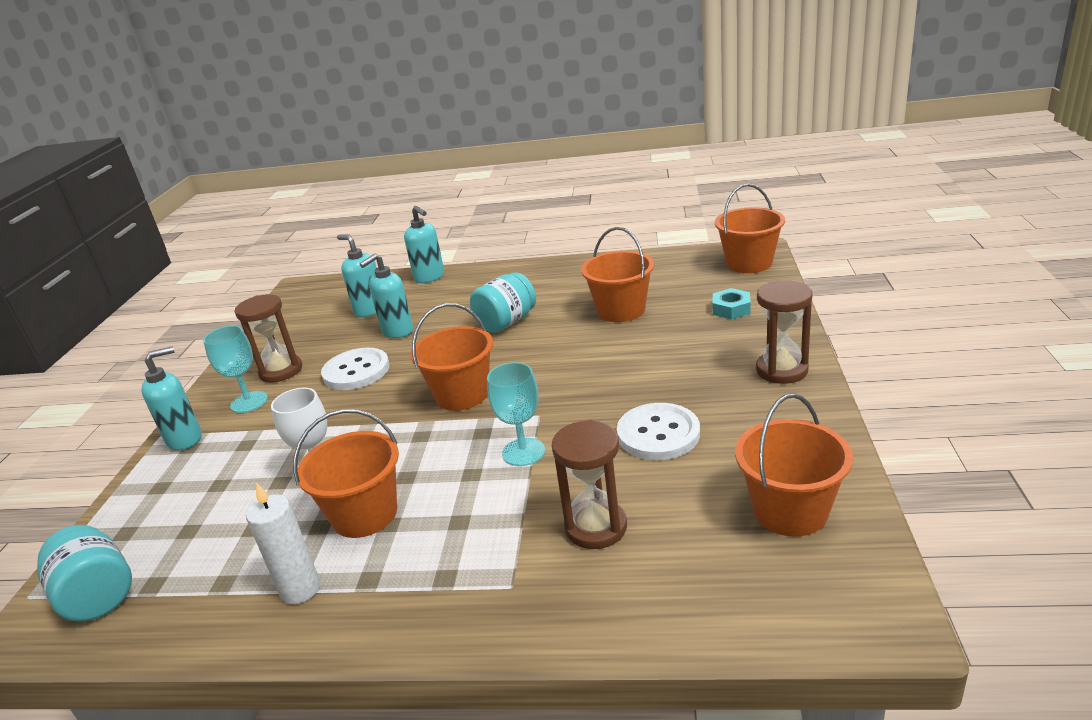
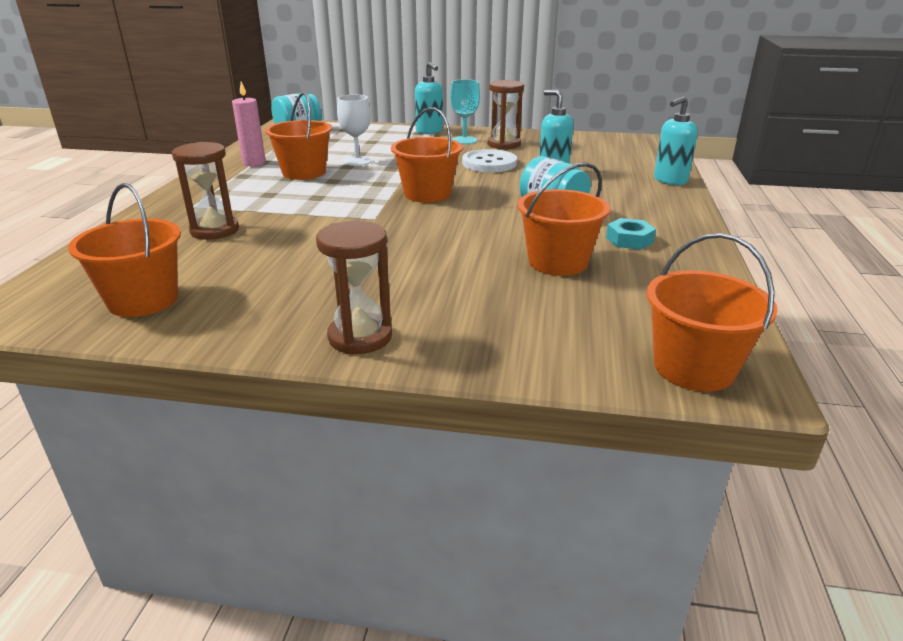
camera: 90 degrees right, 0 degrees up
white candle [246,482,320,604] -> pink candle [232,81,266,166]
turquoise soap dispenser [337,235,377,317] -> none
turquoise goblet [487,362,545,466] -> none
white button [617,403,700,460] -> none
turquoise nut [713,288,751,320] -> turquoise nut moved to [606,218,656,250]

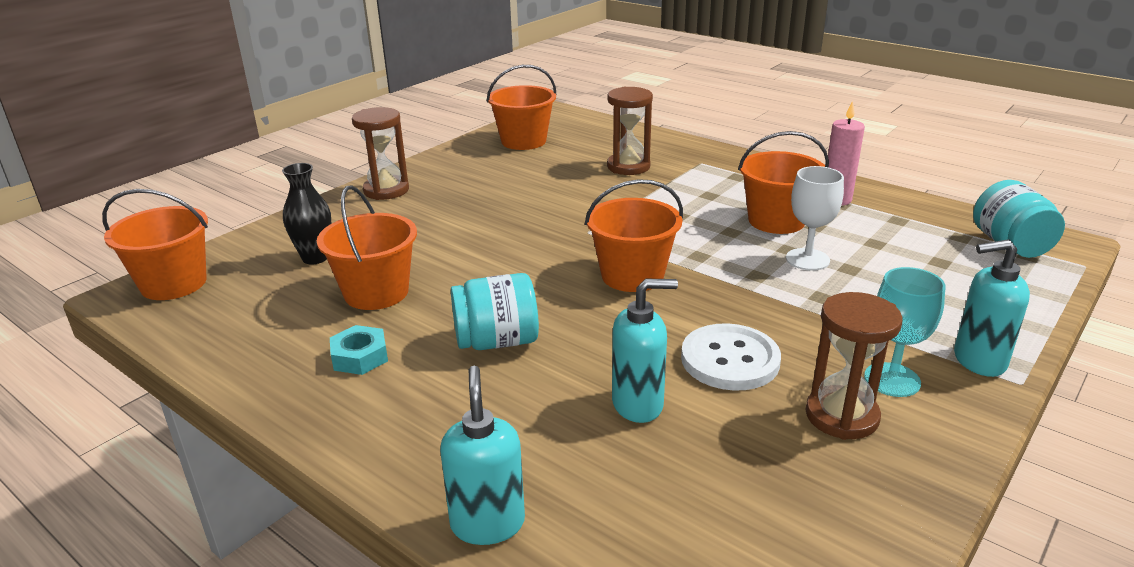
camera: 120 degrees right, 0 degrees up
none -> black vase [282,163,331,264]

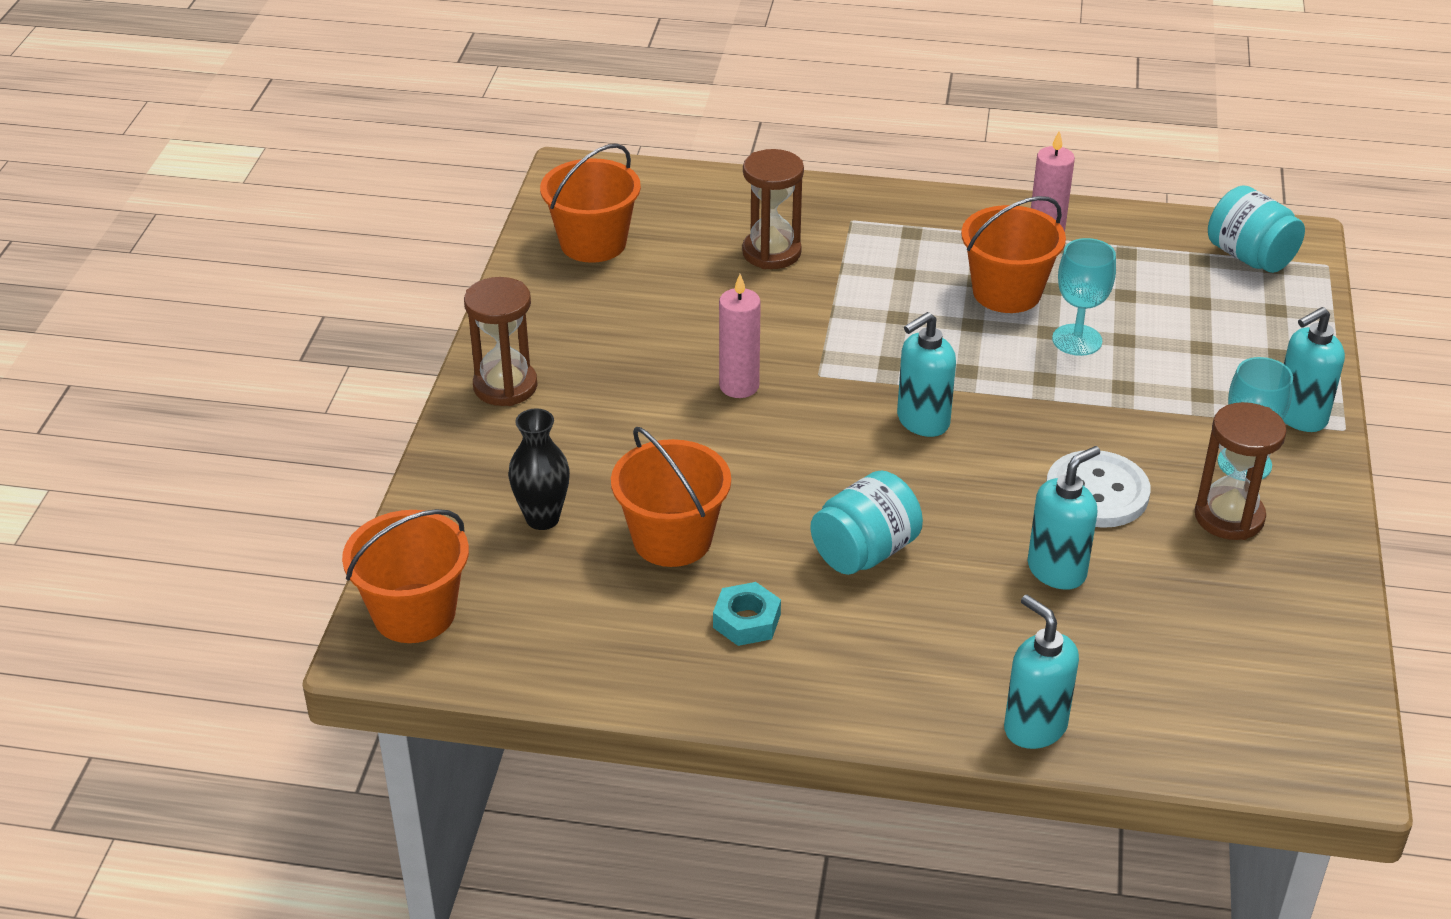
camera: 30 degrees left, 10 degrees up
orange bucket [585,179,683,292] -> turquoise soap dispenser [897,312,956,437]
white goblet [786,166,844,271] -> turquoise goblet [1052,238,1116,356]
none -> pink candle [719,274,761,398]

